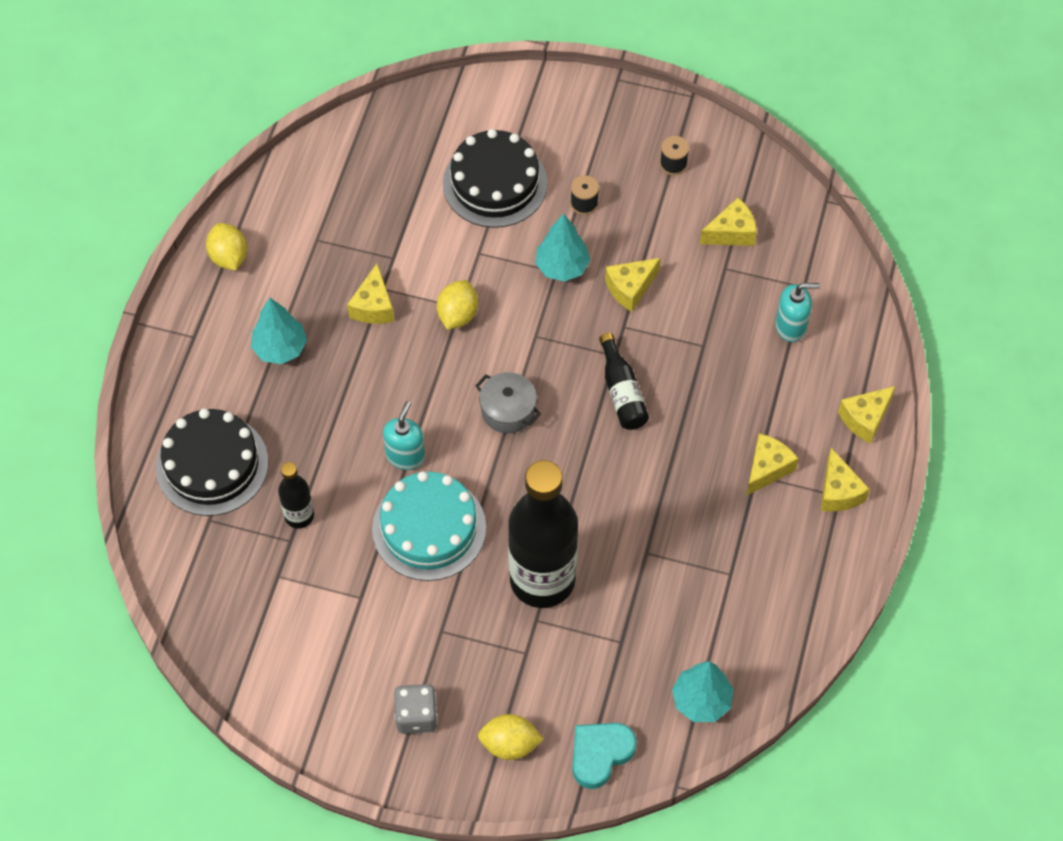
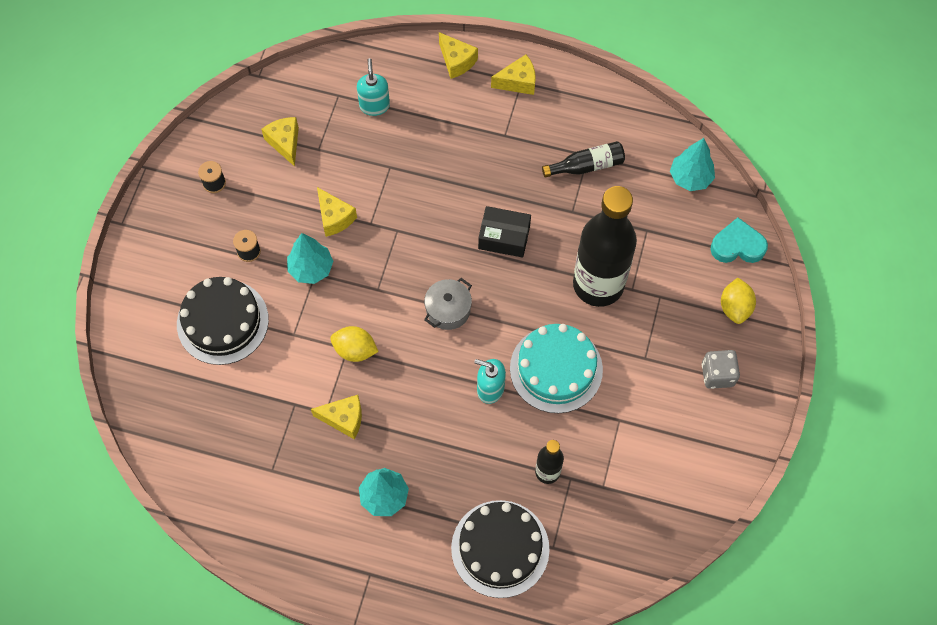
camera: 90 degrees left, 5 degrees up
yellow lemon [206,223,247,270] -> none
turquoise heart [572,723,637,789] -> turquoise heart turned 135 degrees clockwise [710,217,768,263]
black bottle [599,333,649,430] -> black bottle moved to [542,141,625,178]
yellow cheese [746,433,799,496] -> none
none -> black box [478,206,531,258]

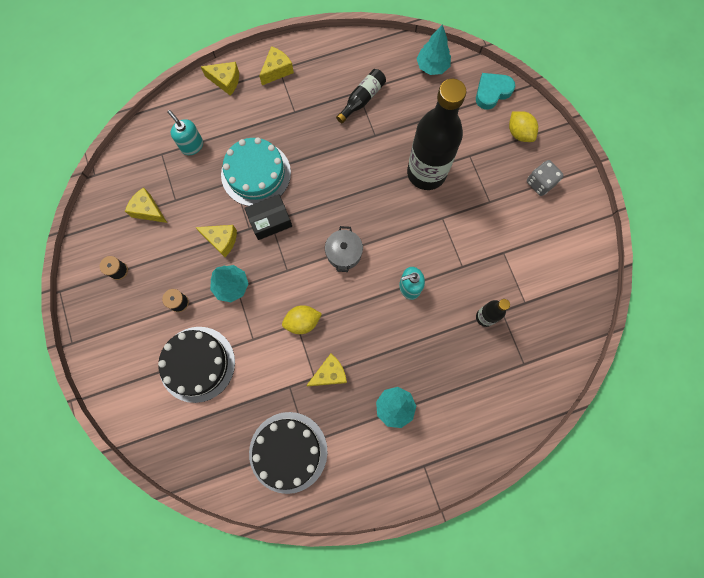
camera: 35 degrees left, 10 degrees up
black cake [451,500,550,598] -> black cake moved to [249,412,327,494]
black box [478,206,531,258] -> black box moved to [244,194,292,240]
turquoise cake [510,324,603,413] -> turquoise cake moved to [221,138,291,206]

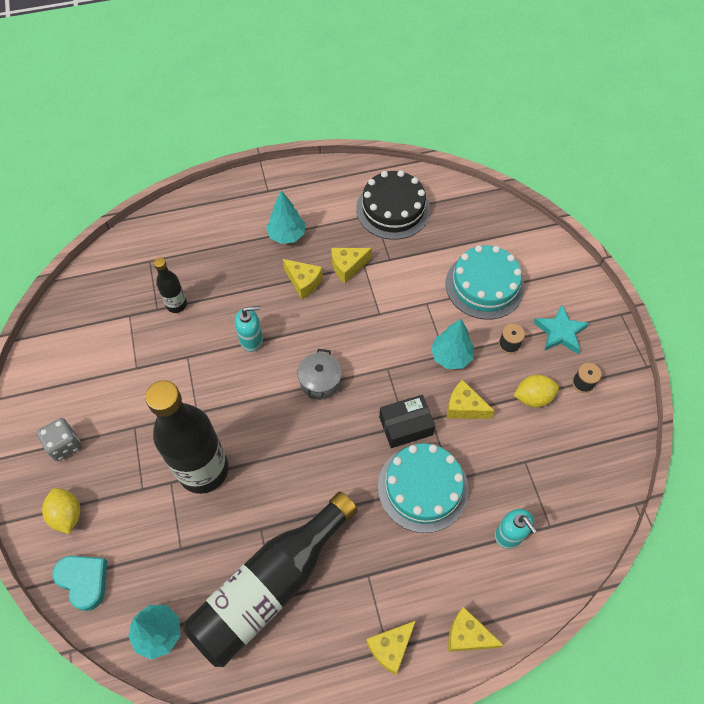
camera: 175 degrees left, 15 degrees down
yellow cheese [125,187,167,223] -> yellow cheese moved to [283,259,323,299]
black cake [158,327,235,403] -> turquoise cake [445,245,525,320]
yellow lemon [282,305,322,334] -> yellow lemon moved to [514,375,559,407]
black bottle [336,69,386,123] -> black bottle [183,491,358,667], size x2.17
turquoise heart [476,73,515,110] -> turquoise heart turned 105 degrees counterclockwise [52,556,108,611]
none -> turquoise star [533,305,589,354]

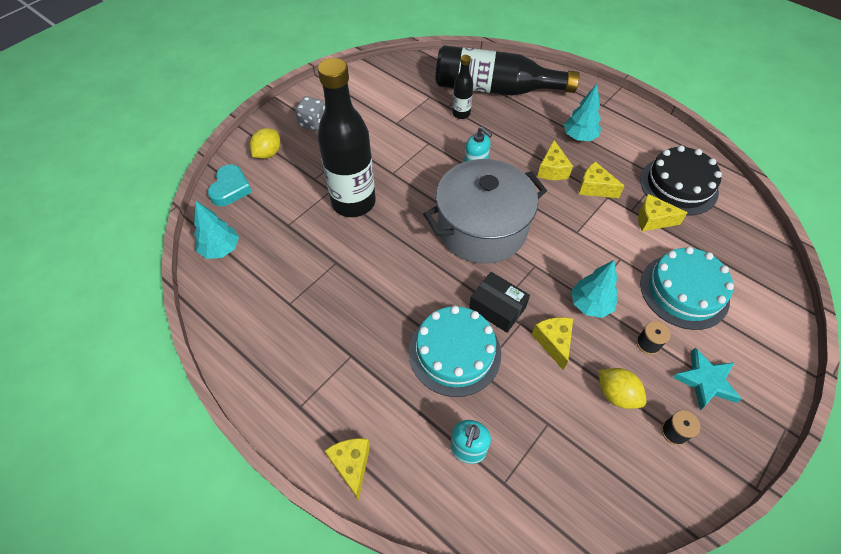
camera: 55 degrees right, 5 degrees down
black bottle [183,491,358,667] -> black bottle moved to [436,45,579,95]
grey pot [297,349,342,400] -> grey pot [423,159,547,264], size x2.31
yellow cheese [366,621,416,675] -> yellow cheese moved to [638,194,688,232]

